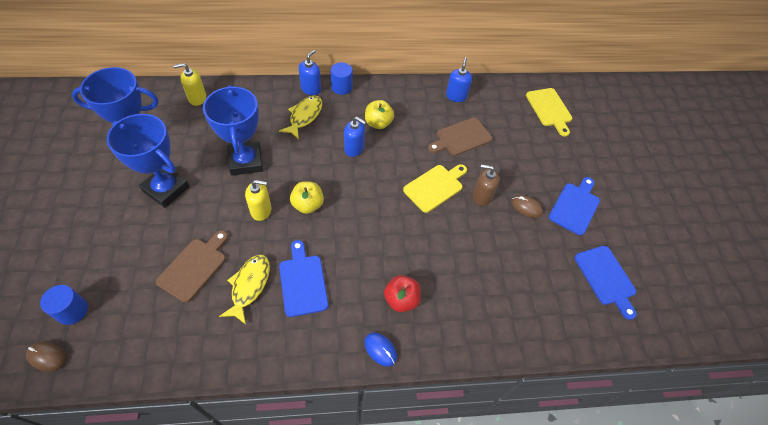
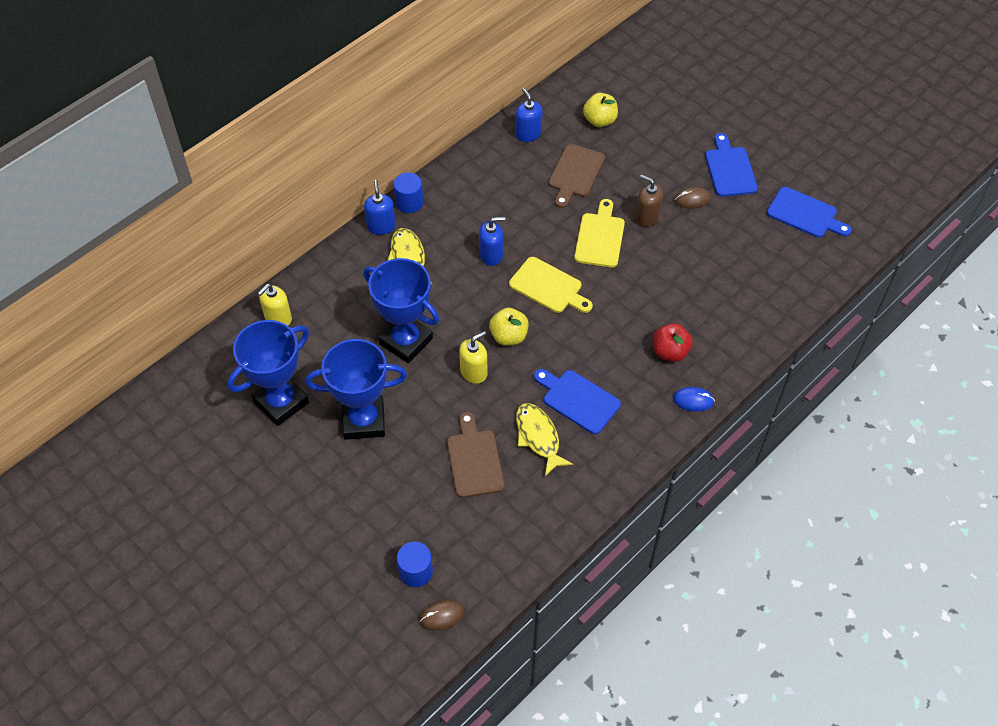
camera: 35 degrees left, 0 degrees up
yellow apple [365,100,394,129] -> yellow apple moved to [583,93,618,127]
brown soap dispenser [473,165,499,206] -> brown soap dispenser turned 60 degrees clockwise [635,175,663,227]
yellow cutting board [526,88,572,137] -> yellow cutting board moved to [509,257,593,313]

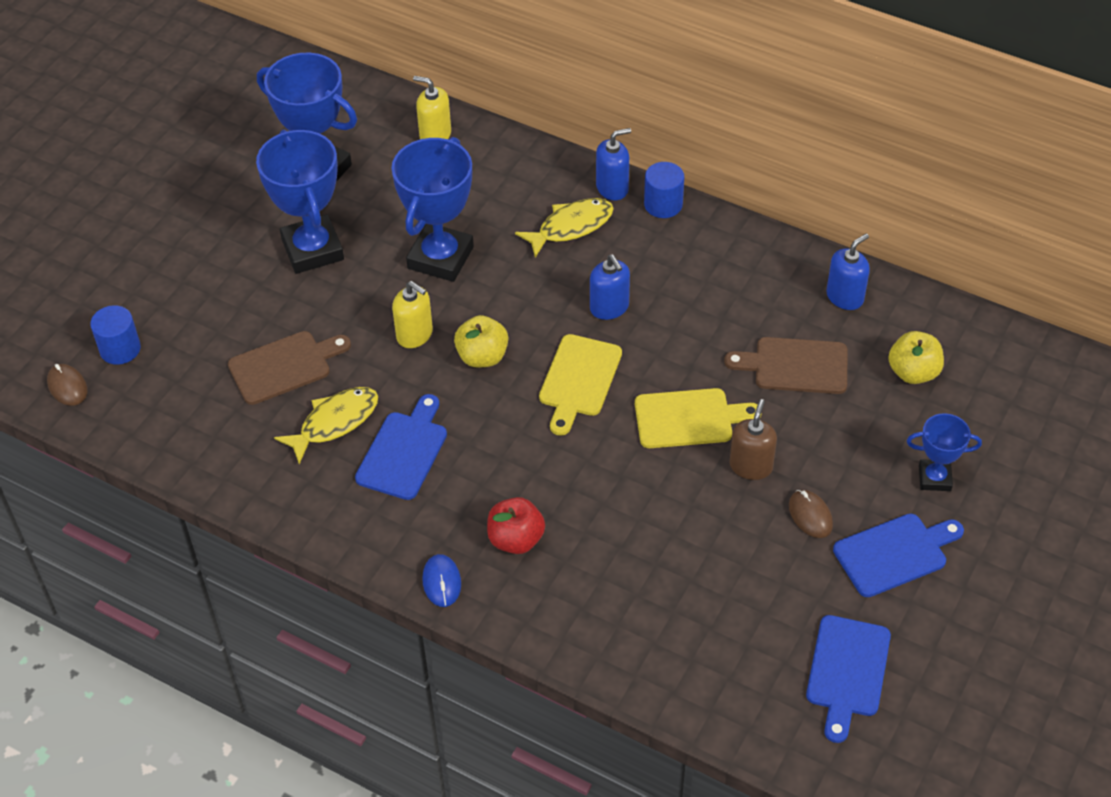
camera: 75 degrees right, 5 degrees down
none -> blue trophy [907,413,982,491]

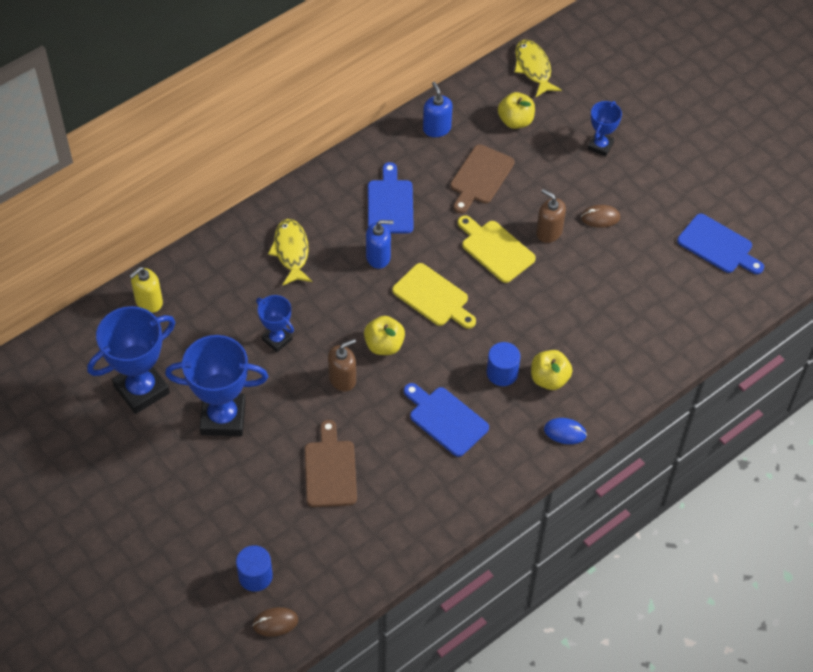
camera: 70 degrees left, 5 degrees up
yellow fish [274,387,378,464] -> yellow fish moved to [514,40,562,97]
blue trophy [391,137,474,282] -> blue trophy [256,295,294,352], size x0.54
yellow soap dispenser [392,281,433,348] -> brown soap dispenser [328,339,356,391]
red apple [487,497,545,554] -> yellow apple [531,350,572,390]
blue soap dispenser [596,128,631,200] -> none
yellow cutting board [635,388,762,448] -> yellow cutting board turned 60 degrees counterclockwise [458,215,536,283]
blue cylinder [644,162,684,218] -> blue cylinder moved to [487,342,521,386]
blue cutting board [833,514,964,597] -> blue cutting board moved to [368,162,414,234]

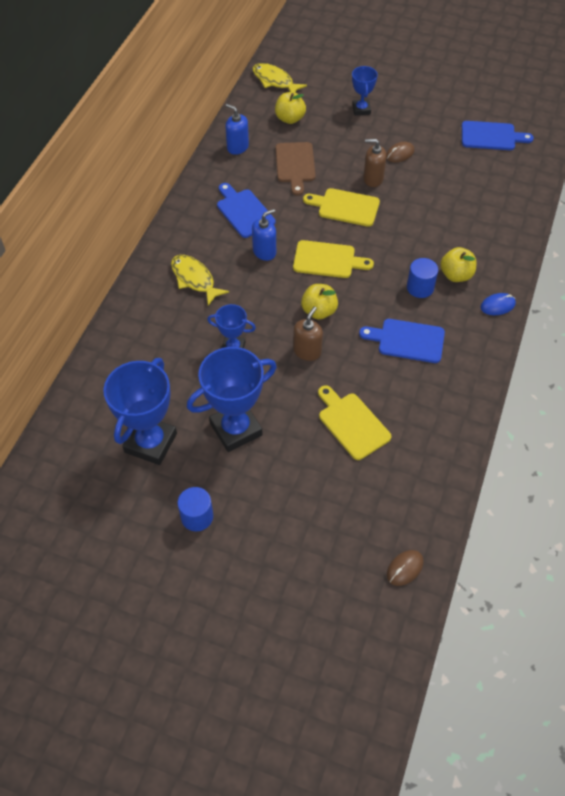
camera: 30 degrees left, 0 degrees up
yellow soap dispenser [129,267,163,313] -> none
blue cylinder [236,545,273,592] -> blue cylinder moved to [178,487,213,531]
brown cutting board [305,420,357,507] -> yellow cutting board [318,385,391,460]

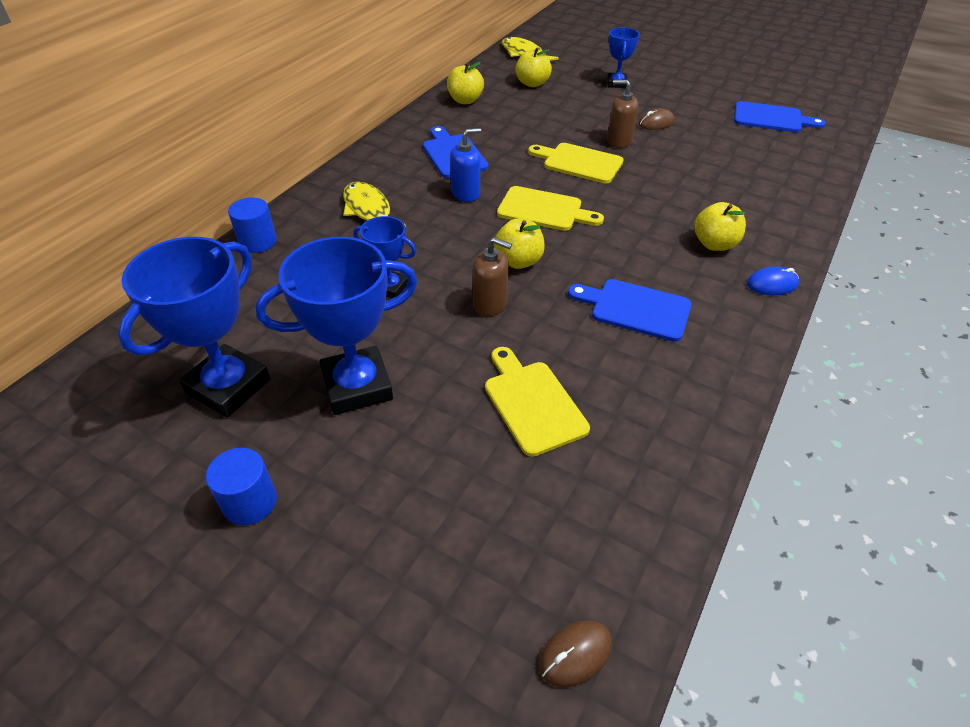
camera: 10 degrees right, 10 degrees down
blue soap dispenser [225,104,249,155] -> yellow apple [447,62,484,104]
brown cutting board [276,142,316,196] -> none
brown soap dispenser [293,307,323,361] -> brown soap dispenser turned 75 degrees clockwise [472,237,512,316]
blue cylinder [407,258,438,298] -> blue cylinder moved to [228,197,277,253]

